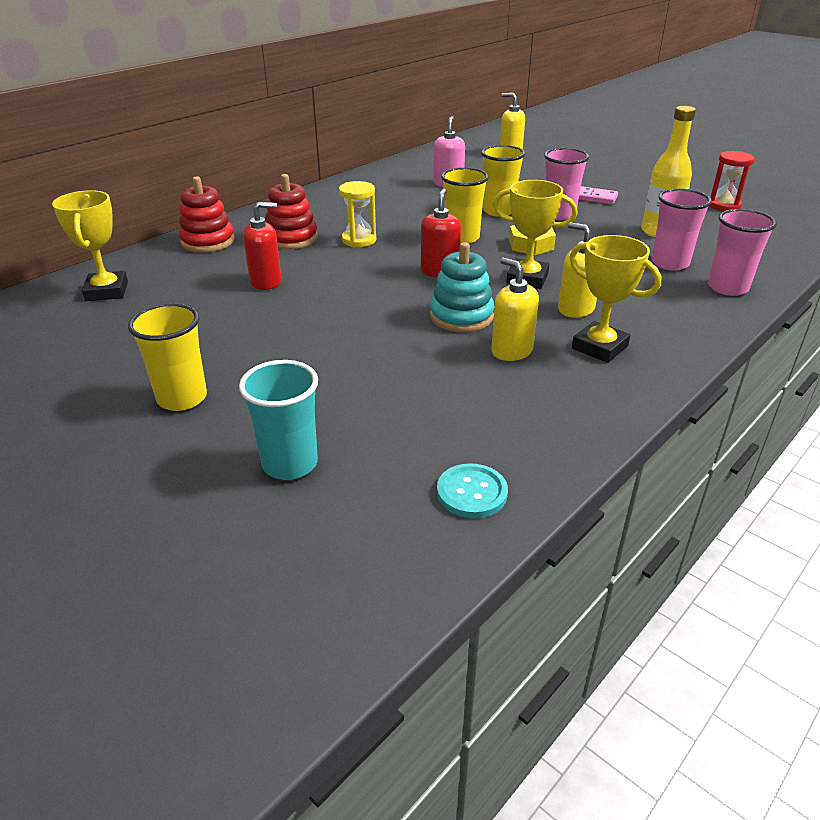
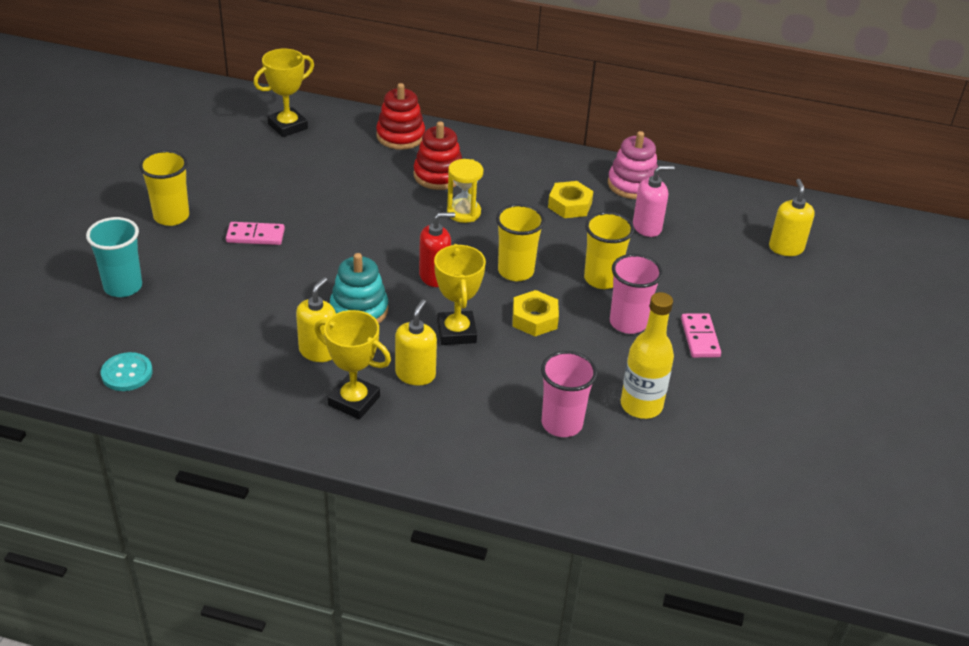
camera: 60 degrees right, 5 degrees up
red soap dispenser [243,202,282,290] -> none
yellow trophy [569,235,662,363] -> yellow trophy turned 75 degrees counterclockwise [314,310,391,420]
pink cup [708,209,777,296] -> none
red hourglass [710,151,755,211] -> none
none -> pink domino [226,222,285,245]
none -> yellow nut [548,181,594,218]
none -> pink stacking toy [608,131,659,199]

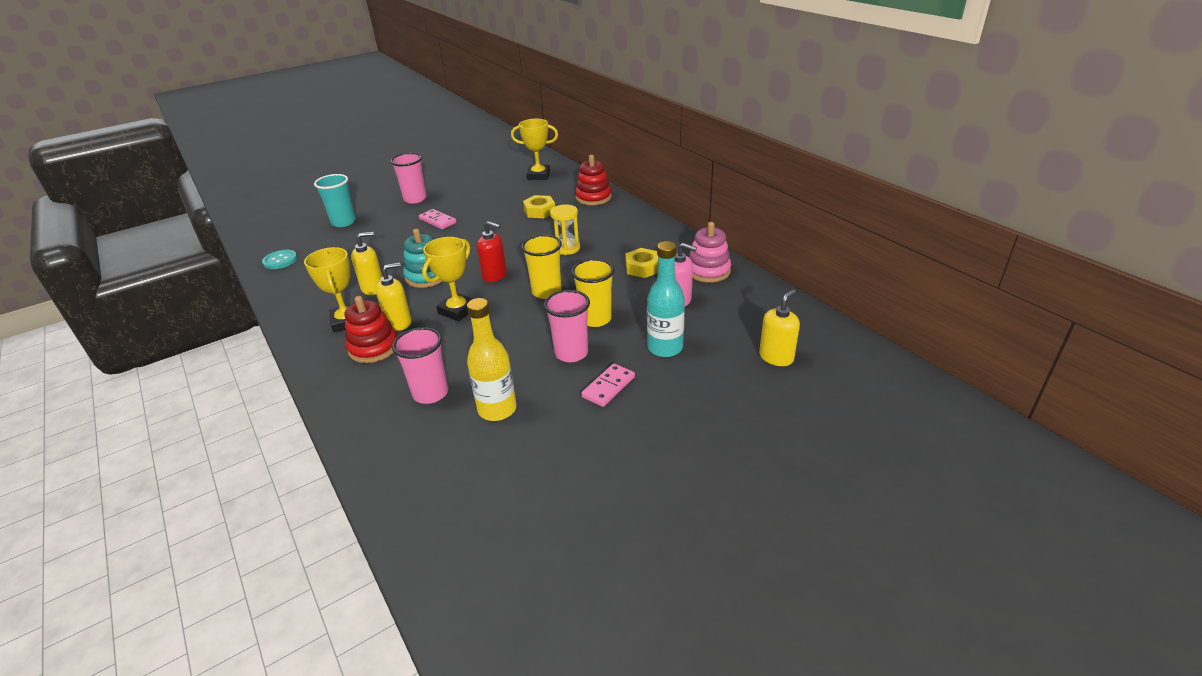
camera: 45 degrees right, 5 degrees down
yellow cup [139,150,189,226] -> pink cup [390,153,427,204]
red stacking toy [413,121,462,190] -> red stacking toy moved to [345,296,397,363]
yellow nut [513,290,559,336] -> yellow nut moved to [523,195,555,218]
none -> turquoise bottle [647,241,685,357]

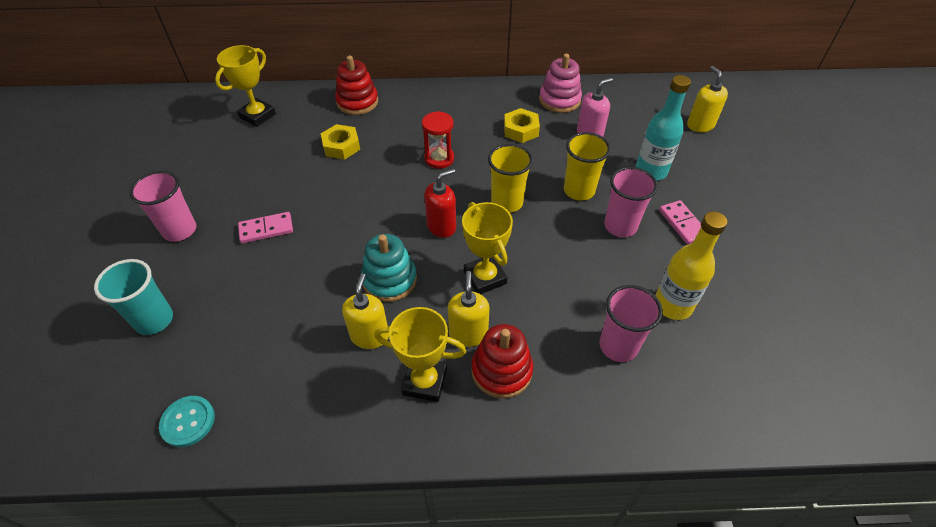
camera: 60 degrees left, 15 degrees up
yellow hourglass [550,204,580,255] -> red hourglass [422,111,454,169]

